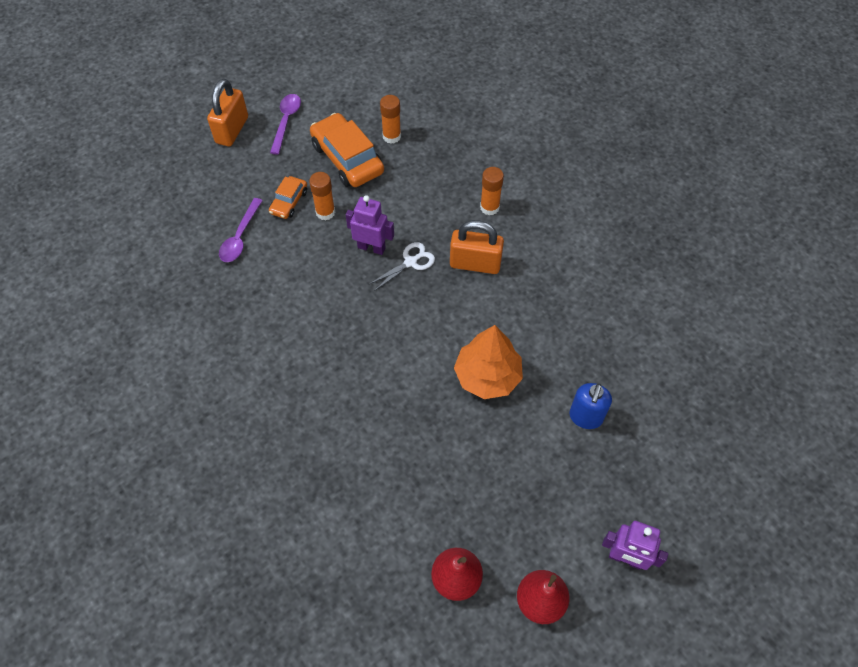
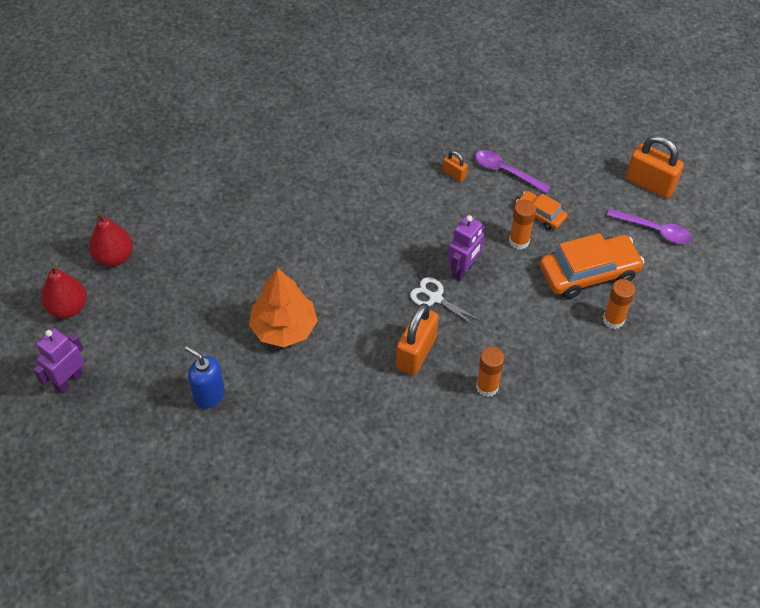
camera: 105 degrees right, 5 degrees down
white scissors [368,242,435,291] -> white scissors turned 150 degrees clockwise [410,277,481,327]
none -> orange padlock [443,150,468,182]

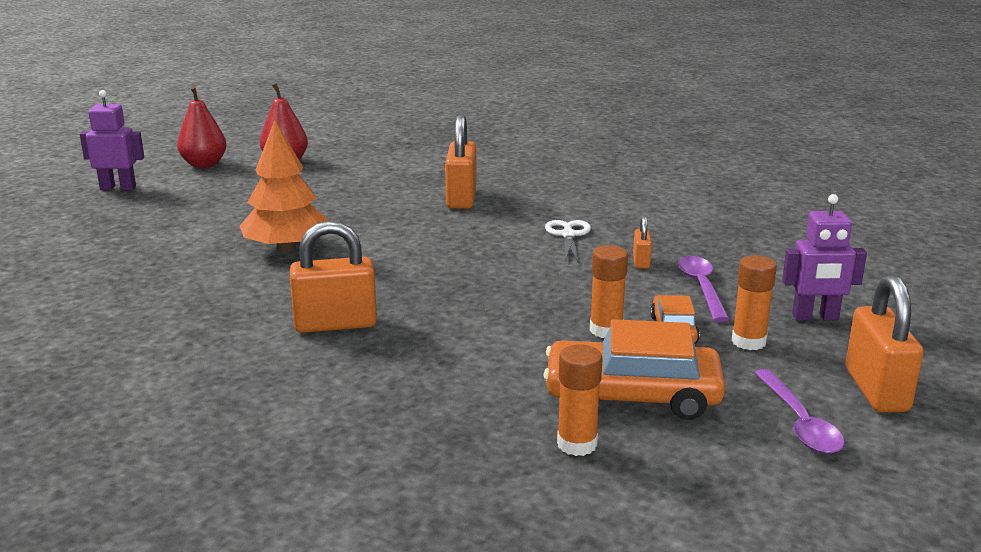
camera: 55 degrees right, 30 degrees down
blue soap dispenser [185,346,225,409] -> none
white scissors [410,277,481,327] -> white scissors moved to [545,220,591,262]
purple robot [448,215,485,281] -> purple robot moved to [782,194,867,321]
orange glue stick [476,347,505,397] -> orange glue stick moved to [732,255,777,350]
orange car [540,233,644,299] -> orange car turned 150 degrees clockwise [543,319,725,420]
none -> orange padlock [445,114,477,209]

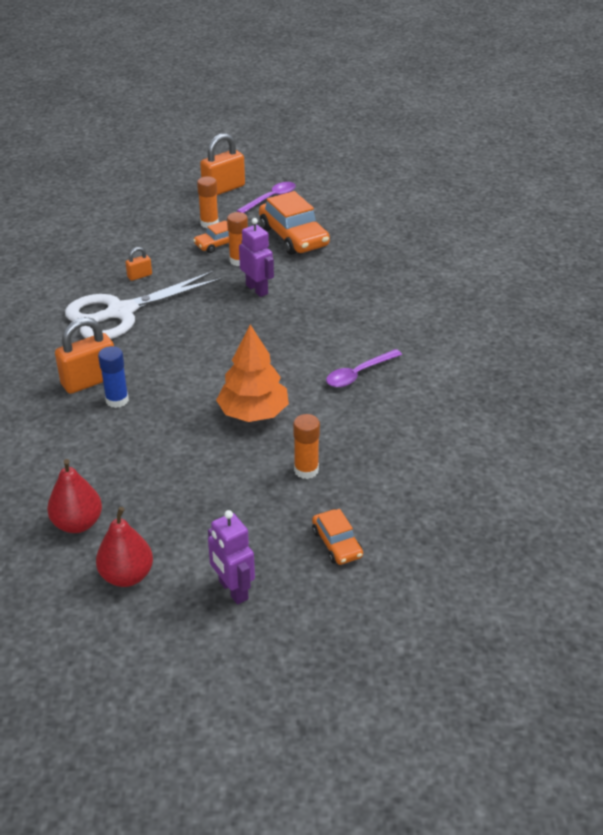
camera: 125 degrees left, 15 degrees up
orange padlock [290,221,377,333] -> none
white scissors [545,220,591,262] -> white scissors [65,271,222,339], size x2.21
orange glue stick [557,344,603,456] -> orange glue stick moved to [293,414,320,479]
purple spoon [678,256,730,322] -> purple spoon moved to [326,349,402,387]
purple robot [782,194,867,321] -> purple robot moved to [239,218,274,297]
none -> blue glue stick [98,346,129,408]
none -> orange car [312,509,363,565]

